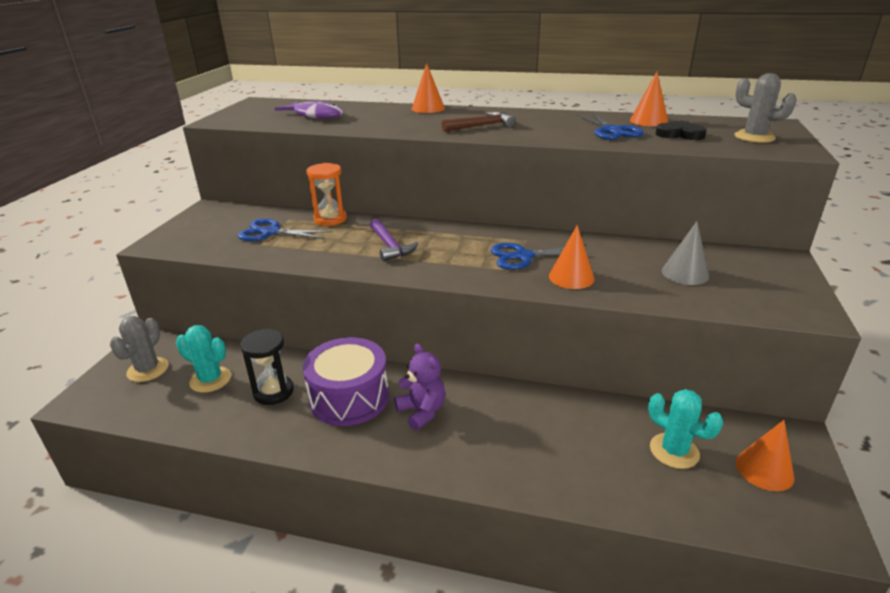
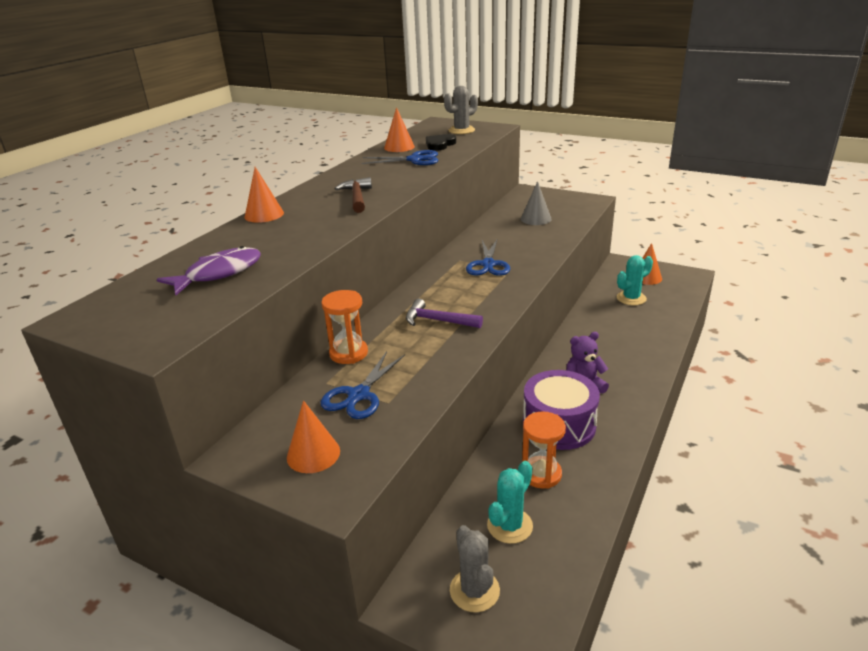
camera: 75 degrees left, 0 degrees up
grey cactus [110,316,169,382] -> grey cactus turned 45 degrees clockwise [450,525,500,612]
black hourglass [240,328,294,405] -> orange hourglass [522,411,566,489]
purple hammer [370,218,418,261] -> purple hammer turned 150 degrees counterclockwise [406,299,483,328]
orange cone [549,225,594,289] -> orange cone moved to [287,400,340,473]

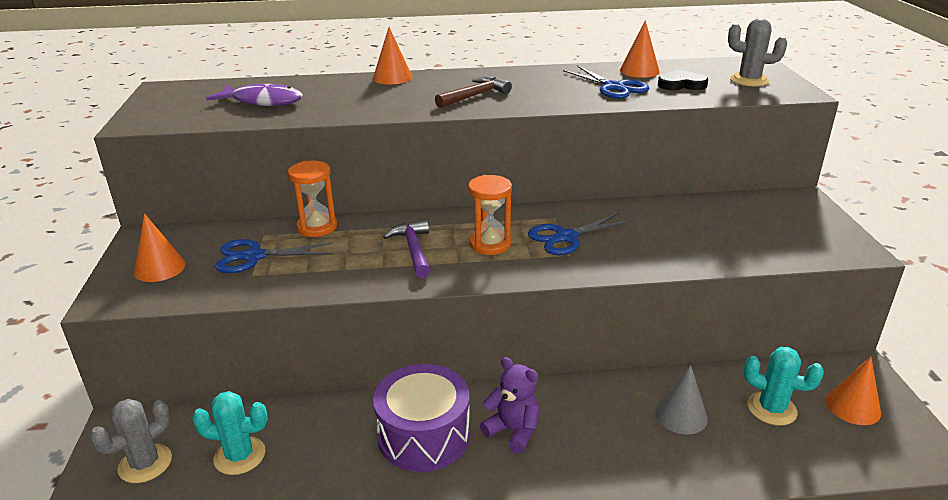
camera: 55 degrees right, 0 degrees up
grey cone [521,181,552,225] -> grey cone moved to [655,365,708,434]
orange hourglass [522,411,566,489] -> orange hourglass moved to [468,175,512,255]

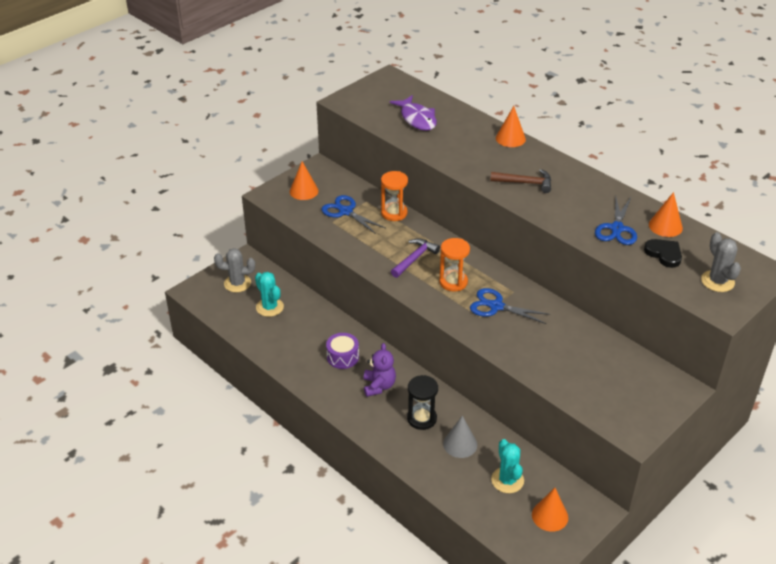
camera: 50 degrees right, 10 degrees up
purple drum [373,364,470,472] -> purple drum [326,333,359,369], size x0.58
none -> black hourglass [407,375,438,430]

